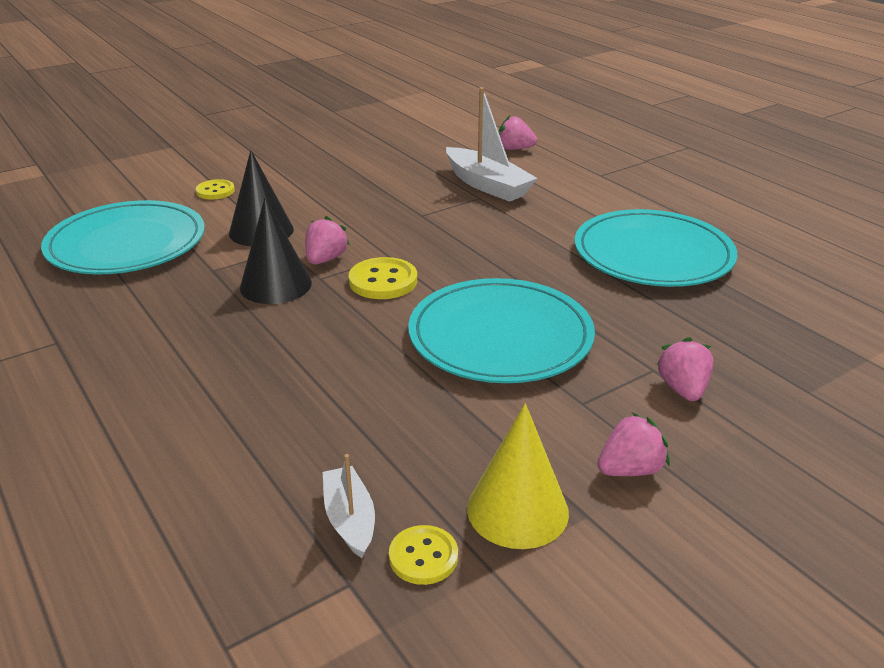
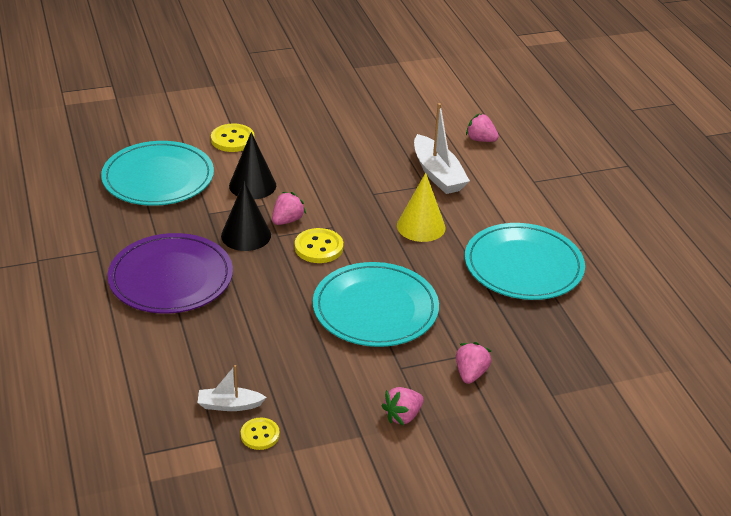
camera: 15 degrees right, 5 degrees up
yellow button [196,179,235,199] -> yellow button [211,123,255,152], size x1.51
white boat [323,454,375,558] -> white boat turned 90 degrees counterclockwise [197,365,267,411]
yellow cone [467,403,569,549] -> yellow cone moved to [397,173,446,242]
pink strawberry [597,413,670,476] -> pink strawberry turned 150 degrees clockwise [381,387,424,425]
none -> purple plate [107,233,233,314]

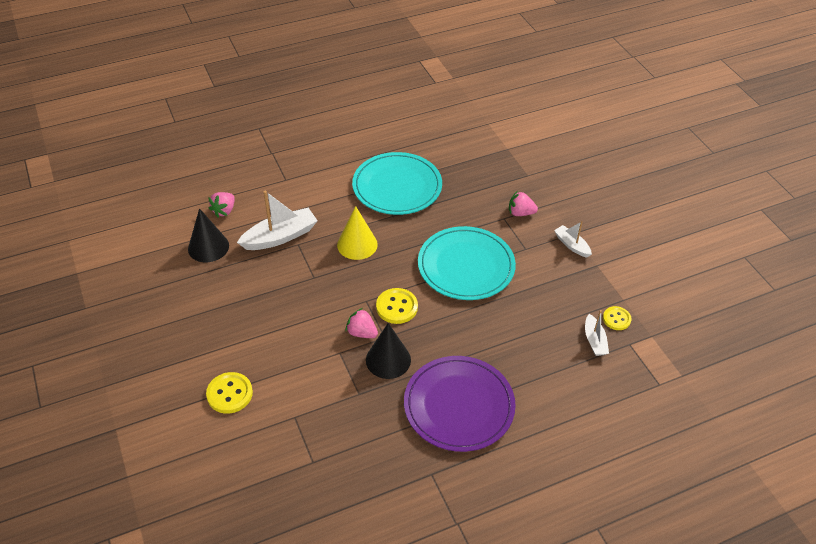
camera: 95 degrees left, 10 degrees up
turquoise plate [101,141,214,206] -> none
black cone [229,132,276,199] -> black cone moved to [188,208,229,262]
pink strawberry [381,387,424,425] -> white boat [554,221,592,258]

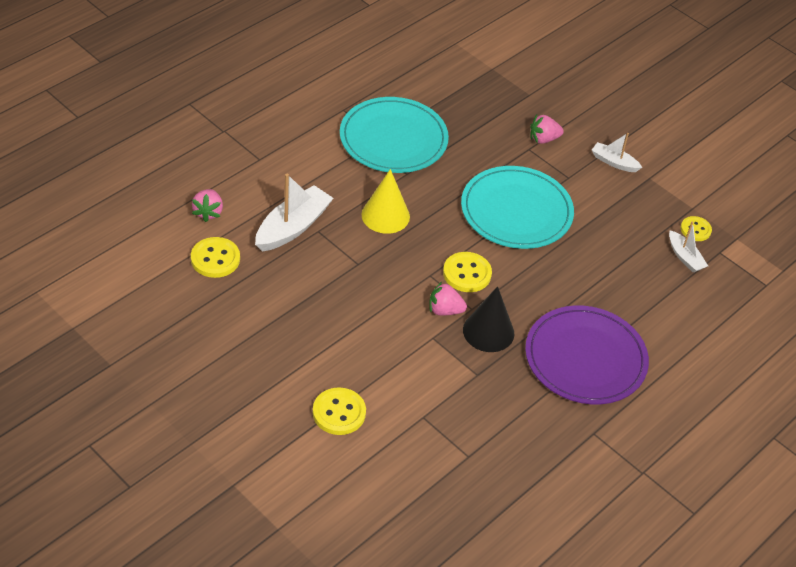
camera: 25 degrees left, 0 degrees up
black cone [188,208,229,262] -> yellow button [191,237,240,278]

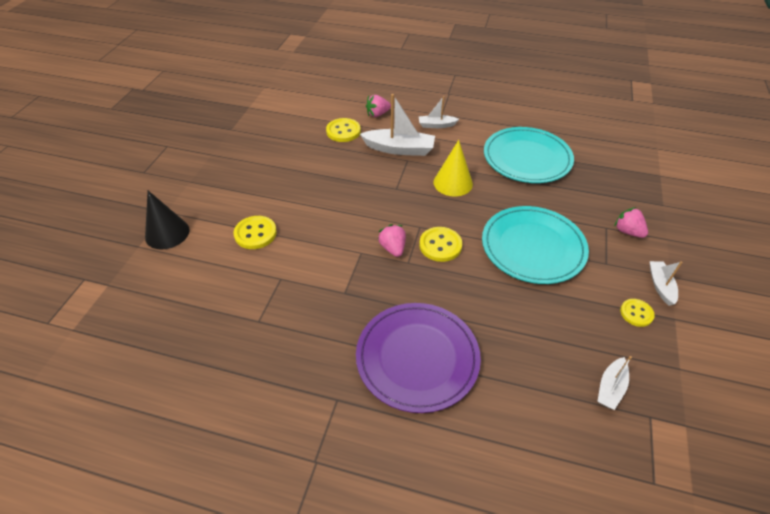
camera: 65 degrees right, 0 degrees up
black cone [463,286,514,352] -> black cone moved to [145,191,190,250]
yellow button [681,216,712,241] -> yellow button moved to [620,299,655,327]
none -> white boat [419,96,459,128]

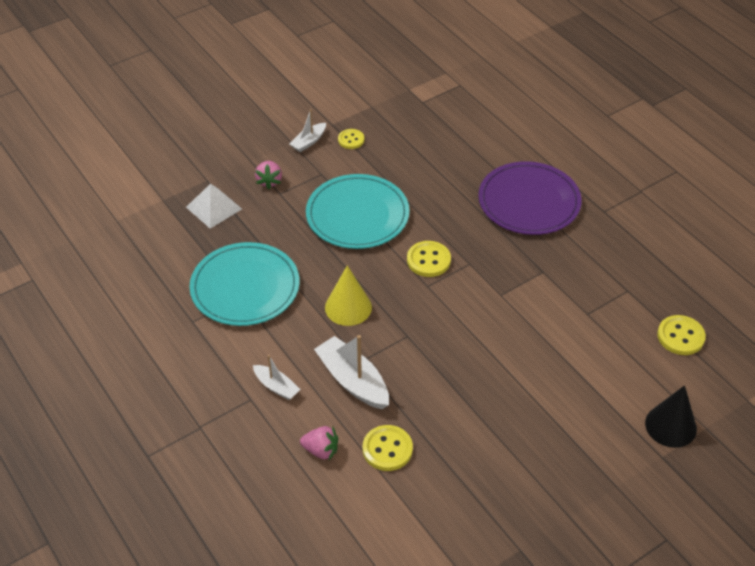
camera: 140 degrees left, 0 degrees up
yellow button [234,216,277,249] -> yellow button moved to [657,315,706,355]
pink strawberry [378,224,406,257] -> none
white boat [598,356,632,410] -> none
none -> white pyramid [186,184,242,229]

